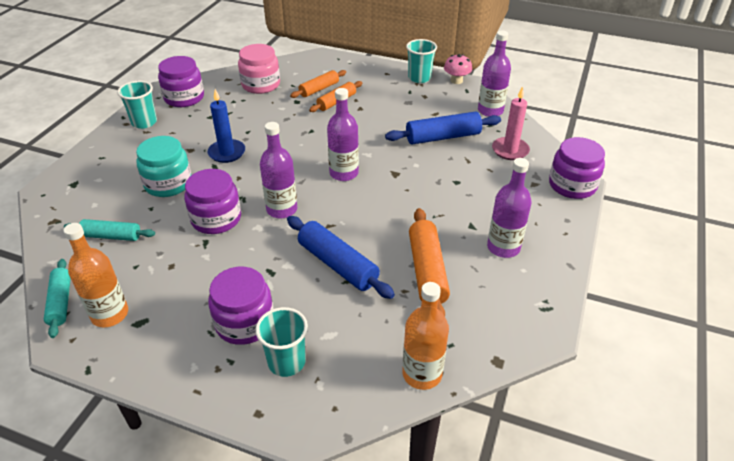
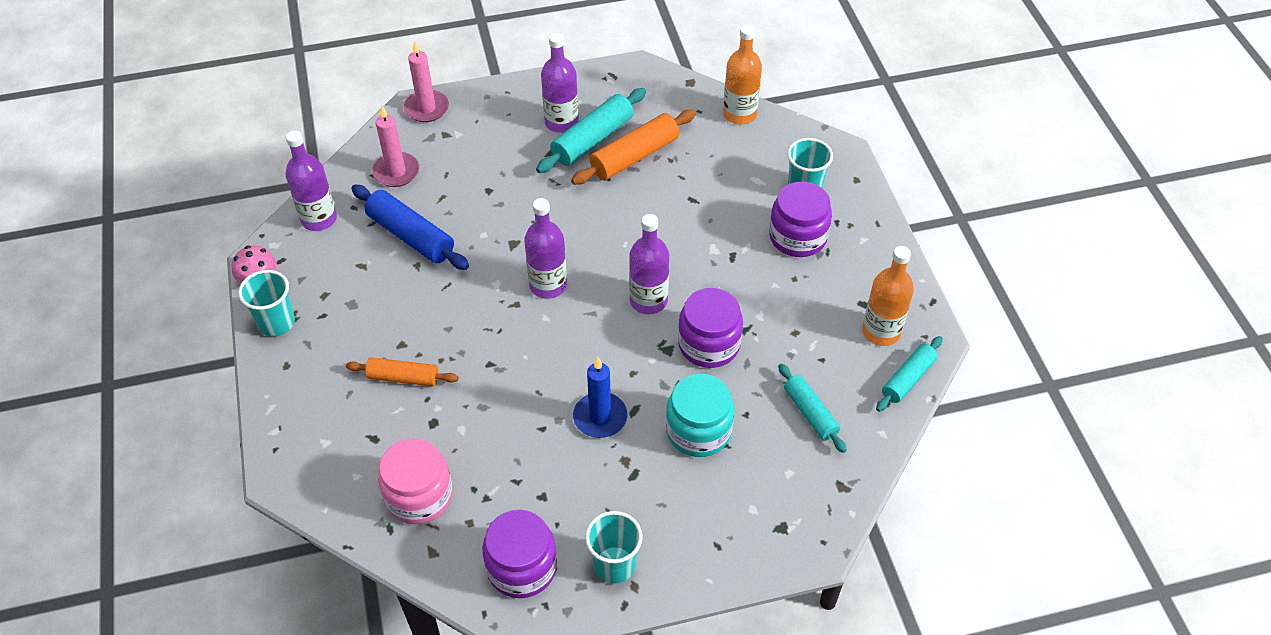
camera: 125 degrees left, 10 degrees up
blue rolling pin [287,216,395,299] -> none
orange rolling pin [290,70,346,98] -> none
purple jar [549,137,605,199] -> pink candle [404,41,449,122]
none -> turquoise rolling pin [536,88,646,173]

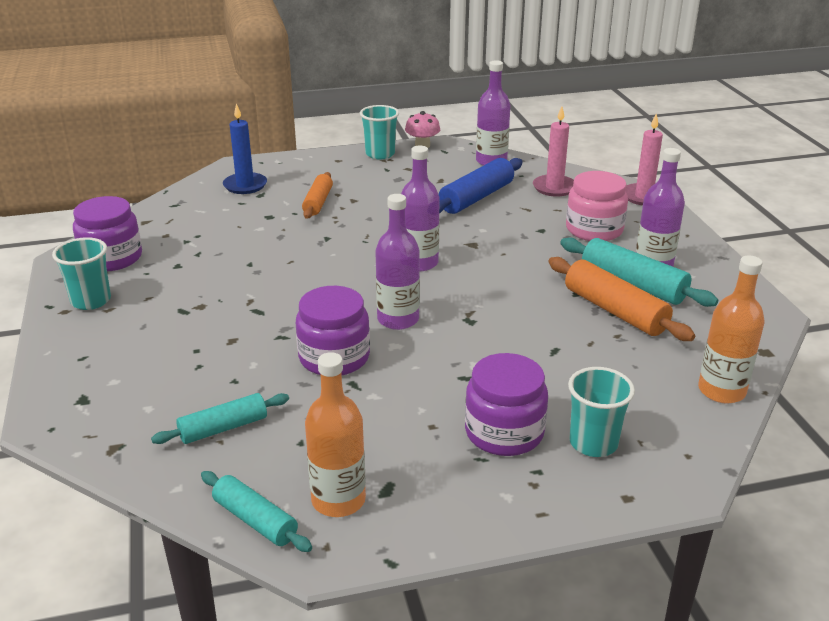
camera: 90 degrees right, 20 degrees down
pink jar [378,438,453,524] -> pink jar moved to [566,171,628,241]
blue candle [573,357,628,438] -> blue candle moved to [223,103,267,194]
turquoise jar [666,374,734,457] -> none

